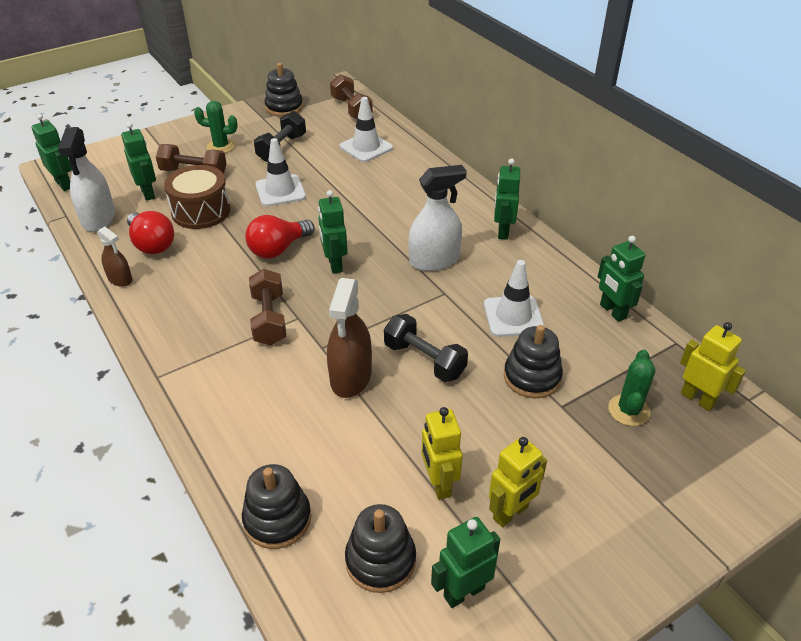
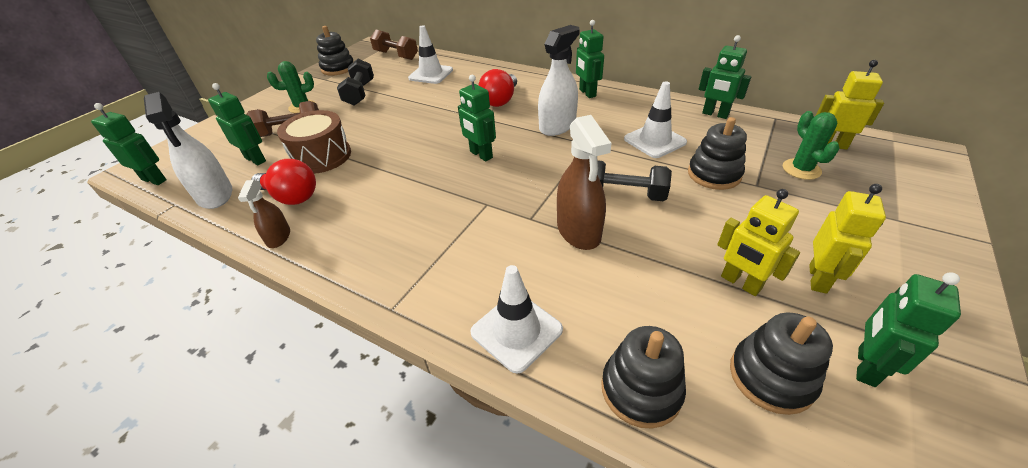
camera: 25 degrees left, 0 degrees up
brown spray bottle [97,227,132,287] -> brown spray bottle turned 75 degrees clockwise [238,180,290,248]
red light bulb [245,215,315,259] -> red light bulb moved to [478,69,517,107]
brown dumbbell [249,269,286,345] -> none
white traffic cone [255,138,306,207] -> white traffic cone moved to [470,265,563,374]

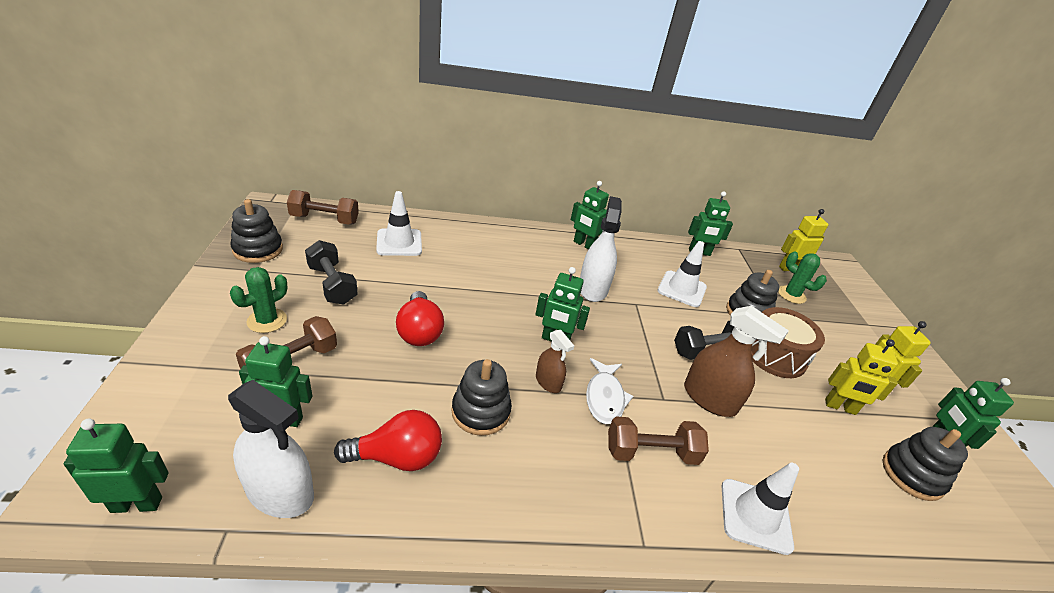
camera: 40 degrees left, 5 degrees down
brown spray bottle [238,180,290,248] -> brown spray bottle moved to [536,330,574,393]
brown drum [277,110,351,174] -> brown drum moved to [751,307,825,378]
red light bulb [478,69,517,107] -> red light bulb moved to [396,291,444,346]
black stacking toy [601,326,686,429] -> black stacking toy moved to [451,359,512,436]
none -> white fish [586,358,633,424]
none -> brown dumbbell [608,416,709,465]

